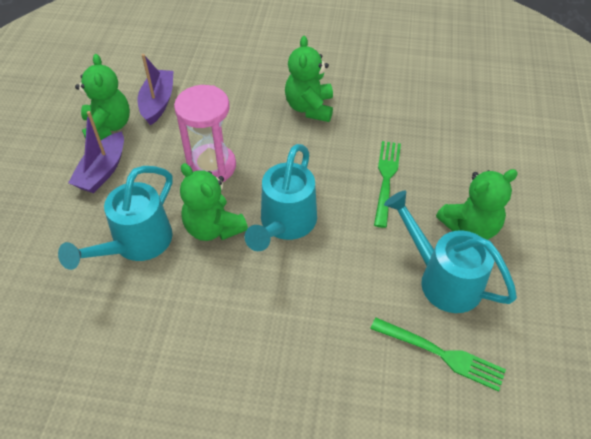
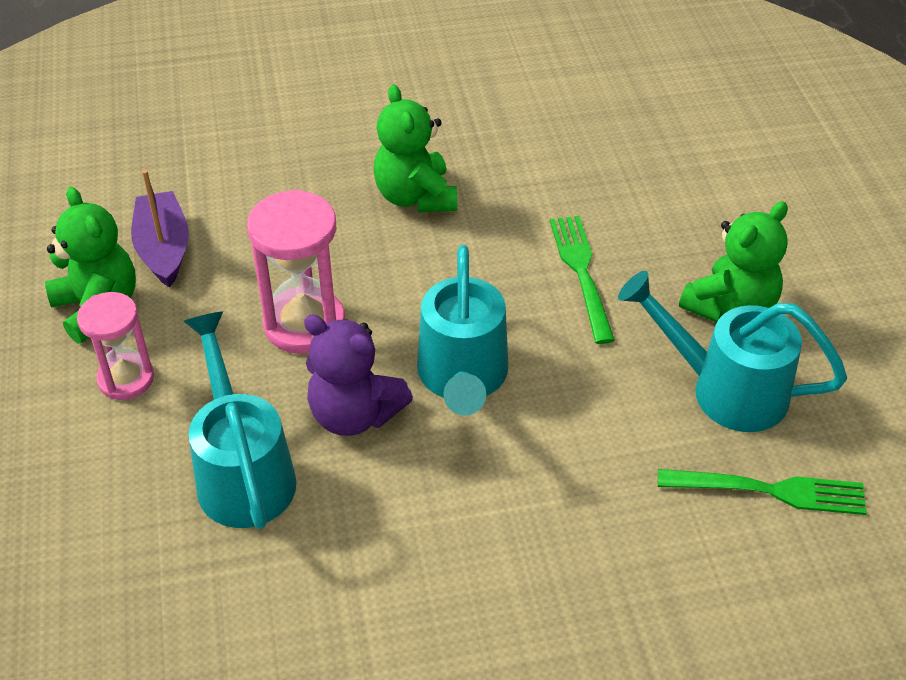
camera: 20 degrees left, 5 degrees down
turquoise watering can [58,166,173,270] -> turquoise watering can turned 150 degrees clockwise [183,311,297,529]
purple boat [68,111,124,193] -> pink hourglass [77,292,154,400]
green teddy bear [180,163,248,241] -> purple teddy bear [304,314,413,436]

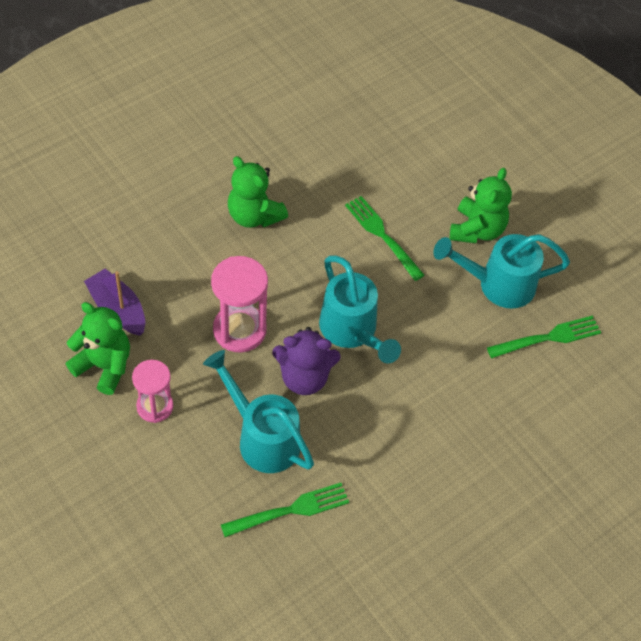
camera: 30 degrees left, 10 degrees up
none -> green fork [221,483,349,537]

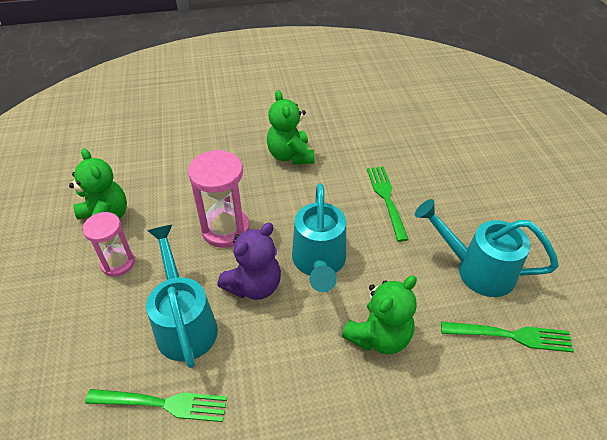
camera: 30 degrees right, 10 degrees down
purple boat [84,269,145,336] -> none
purple teddy bear [272,327,341,395] -> purple teddy bear turned 75 degrees counterclockwise [217,223,281,300]
green teddy bear [450,168,512,243] -> green teddy bear moved to [342,275,417,354]

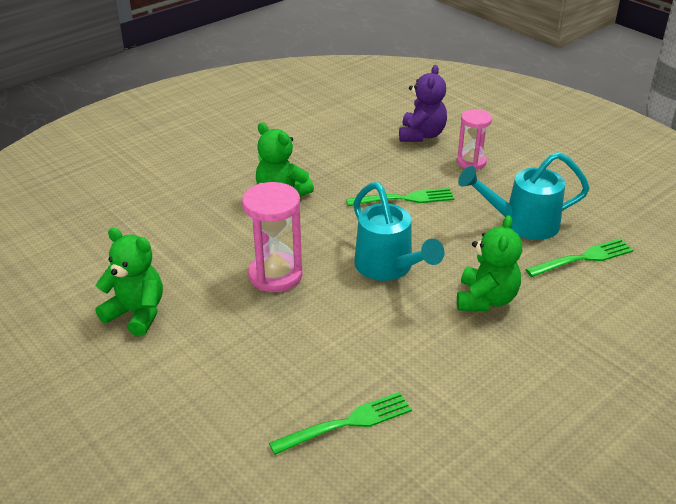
camera: 30 degrees left, 10 degrees down
pink hourglass [83,212,135,277] -> pink hourglass moved to [457,109,492,170]
turquoise watering can [146,225,218,368] -> none
purple teddy bear [217,223,281,300] -> purple teddy bear moved to [399,65,447,142]
green fork [367,166,409,242] -> green fork turned 120 degrees clockwise [346,188,454,206]

